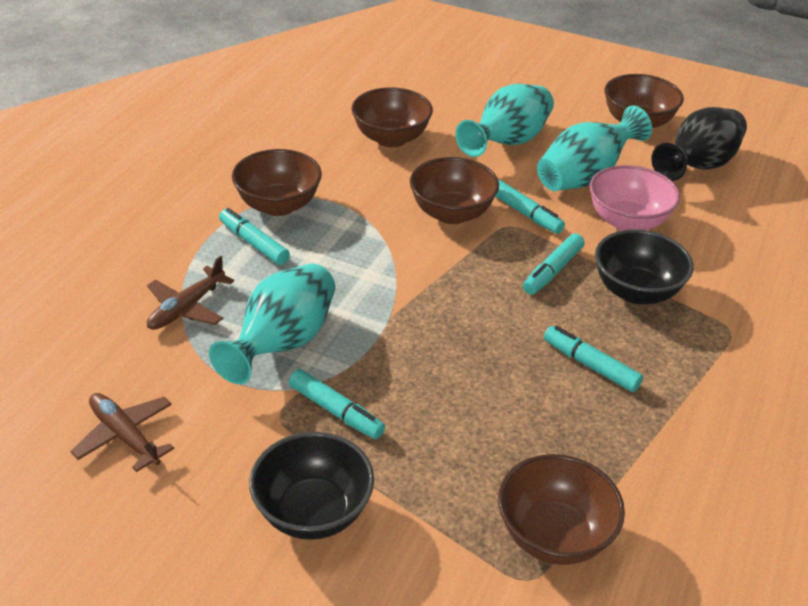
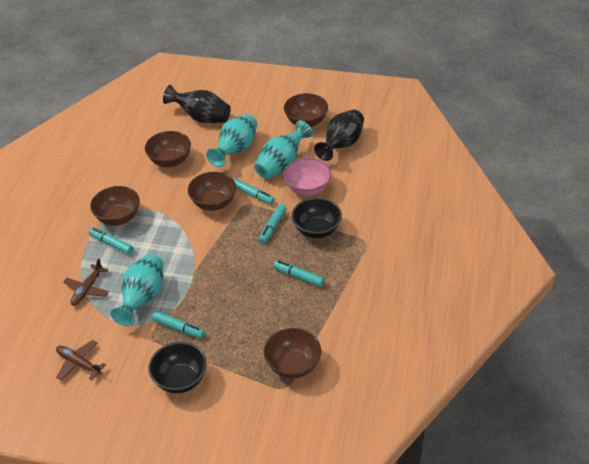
camera: 10 degrees left, 5 degrees up
none -> black vase [163,85,231,123]

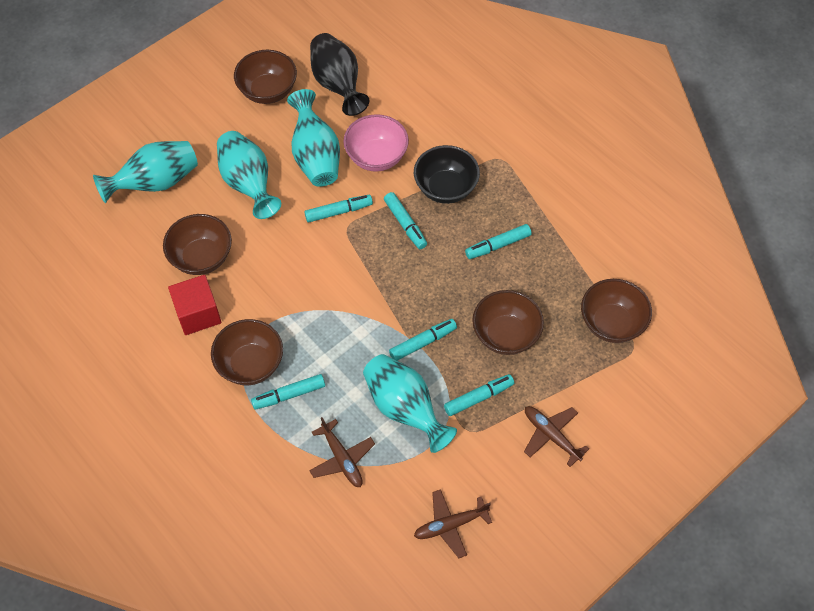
camera: 55 degrees left, 15 degrees up
black bowl [148,342,207,393] -> brown plane [524,406,589,467]
black vase [163,85,231,123] -> turquoise vase [93,141,198,203]
brown bowl [188,172,236,211] -> brown bowl moved to [472,290,544,355]
none -> red cube [168,275,221,335]
none -> turquoise marker [389,319,457,361]

